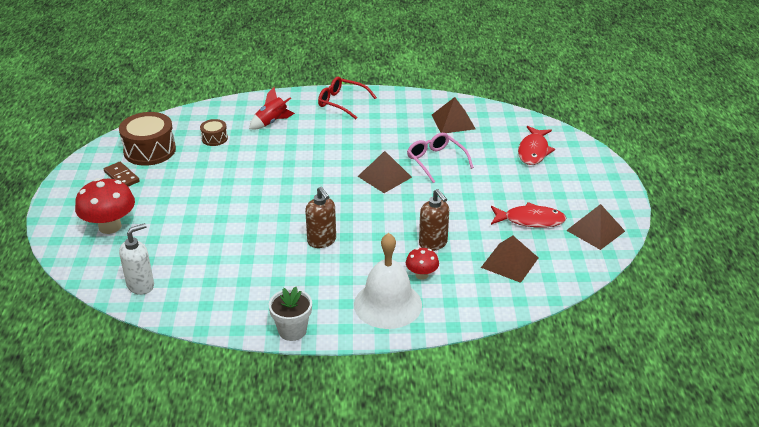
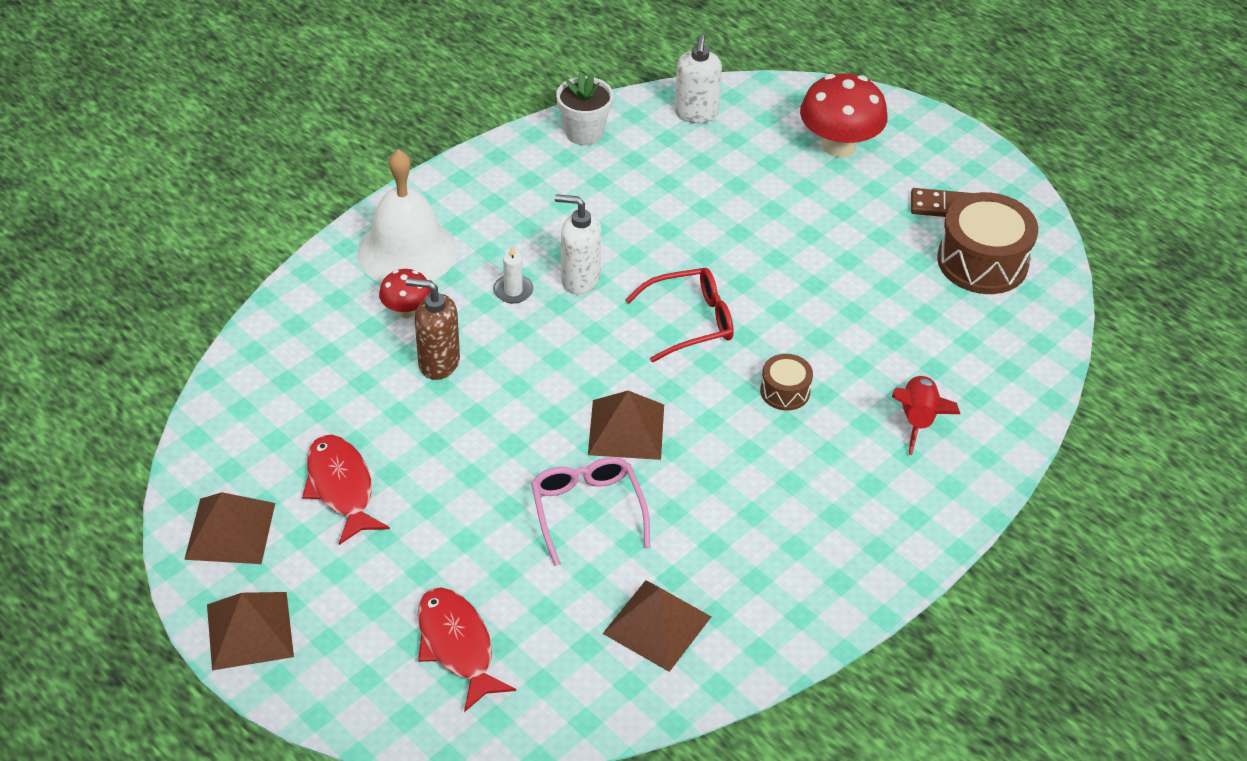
camera: 135 degrees right, 10 degrees up
brown drum [200,119,228,146] -> brown drum moved to [760,354,813,411]
white flower pot [268,287,312,341] -> white flower pot moved to [556,72,614,145]
brown soap dispenser [305,187,336,248] -> white soap dispenser [555,194,601,294]
red glasses [318,77,377,119] -> red glasses moved to [625,268,734,362]
pink glasses [407,133,474,183] -> pink glasses turned 120 degrees counterclockwise [531,457,650,566]
brown pyramid [481,236,538,283] -> brown pyramid moved to [207,592,294,670]
red fish [491,202,566,228] -> red fish turned 105 degrees clockwise [302,435,390,545]
none -> white candle [493,245,533,304]

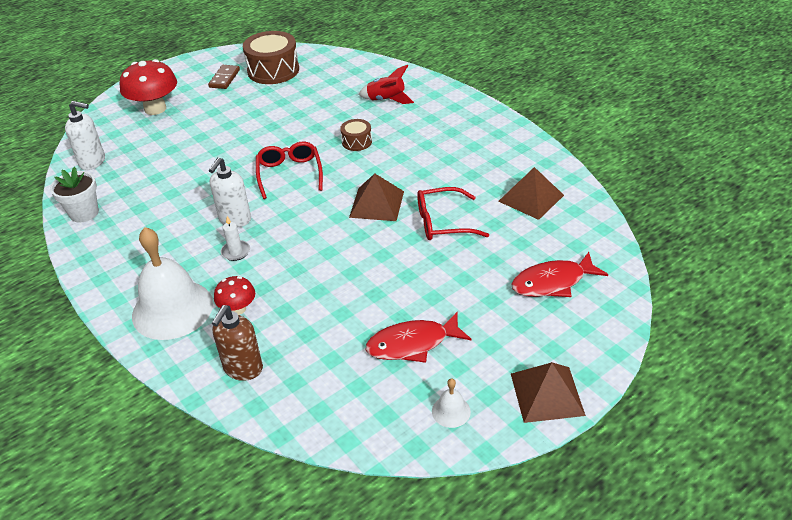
camera: 80 degrees left, 5 degrees down
brown pyramid [184,492,275,564] -> white bell [432,378,471,428]
brown soap dispenser [406,278,460,380] -> brown soap dispenser moved to [212,305,263,381]
pink glasses [531,457,650,566] -> red glasses [417,187,489,240]

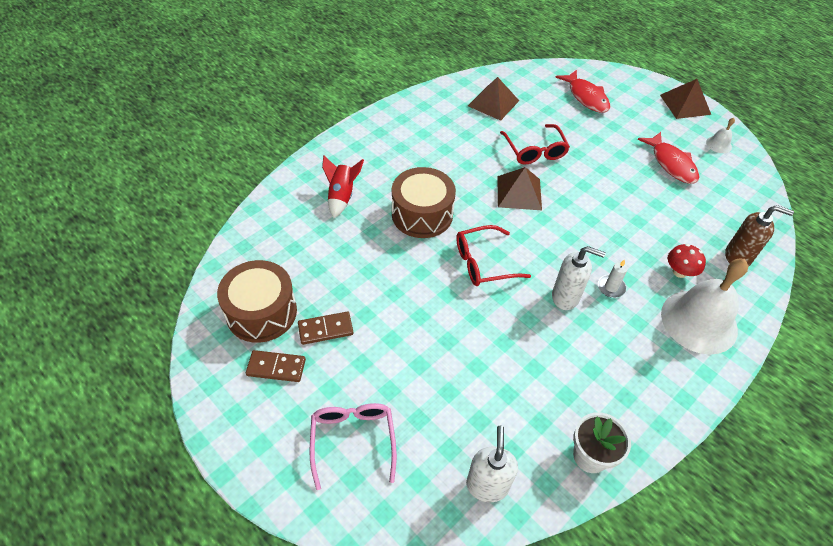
camera: 100 degrees left, 10 degrees up
red mushroom [120,59,177,115] -> pink glasses [310,403,397,490]
brown drum [340,119,372,151] -> brown drum [392,167,456,238], size x1.94
none -> brown domino [298,312,353,345]

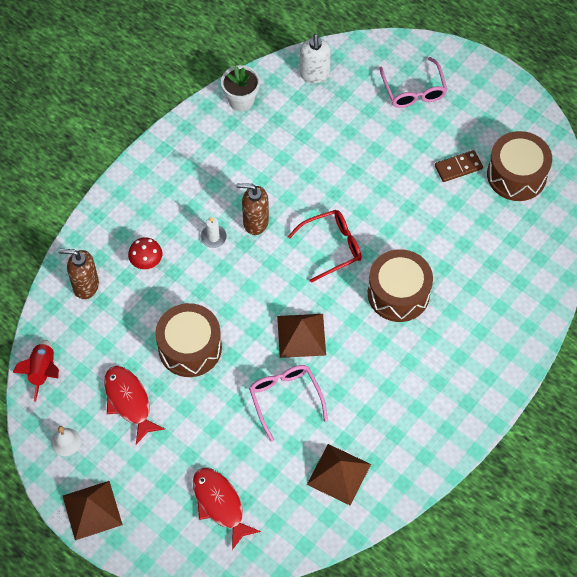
camera: 175 degrees right, 10 degrees up
brown domino [246,350,306,382] -> none
red rocket [322,156,364,218] -> red rocket moved to [13,340,59,402]
red glasses [500,124,570,164] -> pink glasses [249,365,328,442]
white soap dispenser [552,246,606,310] -> brown soap dispenser [237,183,269,235]
white bell [661,259,748,355] -> none
none -> brown drum [155,303,222,377]

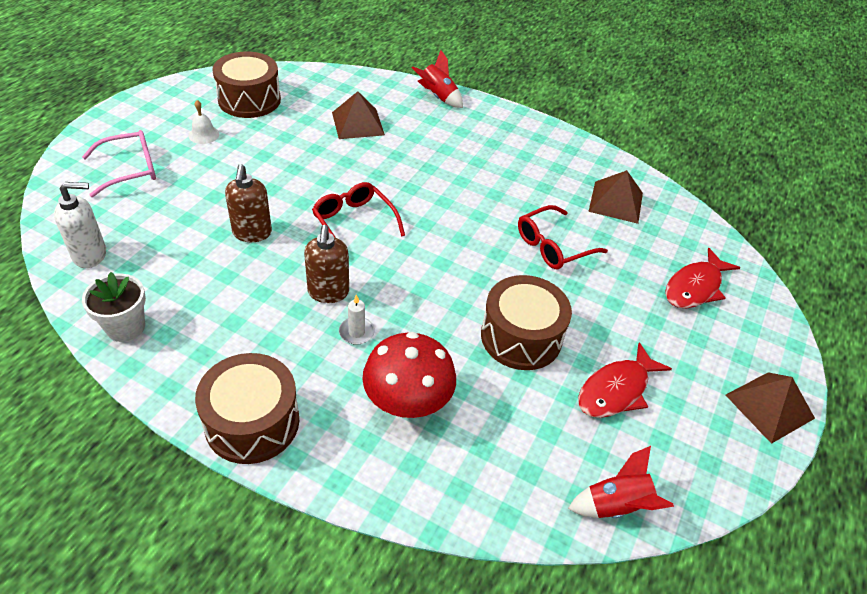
camera: 105 degrees left, 15 degrees down
white bell [51,426,81,456] -> white bell moved to [189,100,219,144]
brown soap dispenser [58,249,99,299] -> brown soap dispenser moved to [225,164,272,242]
red mushroom [128,237,162,269] -> red mushroom [362,332,456,418], size x1.83
pink glasses [249,365,328,442] -> red glasses [518,205,608,269]
brown pyramid [277,314,326,358] -> brown pyramid moved to [332,91,385,139]
brown drum [368,249,433,322] -> brown drum moved to [195,353,299,464]
brown domino [435,150,483,182] -> none
none -> red rocket [412,50,463,108]

